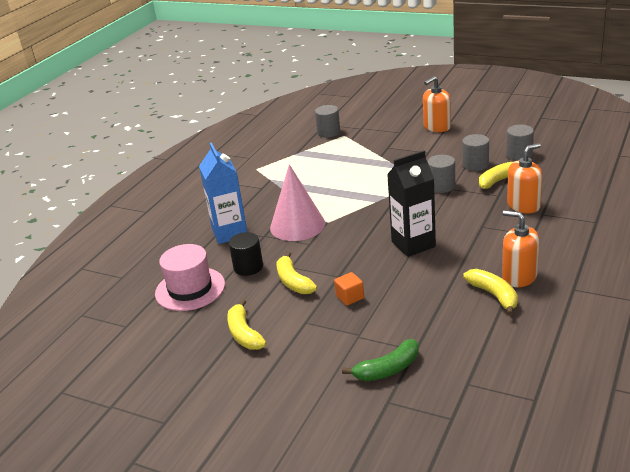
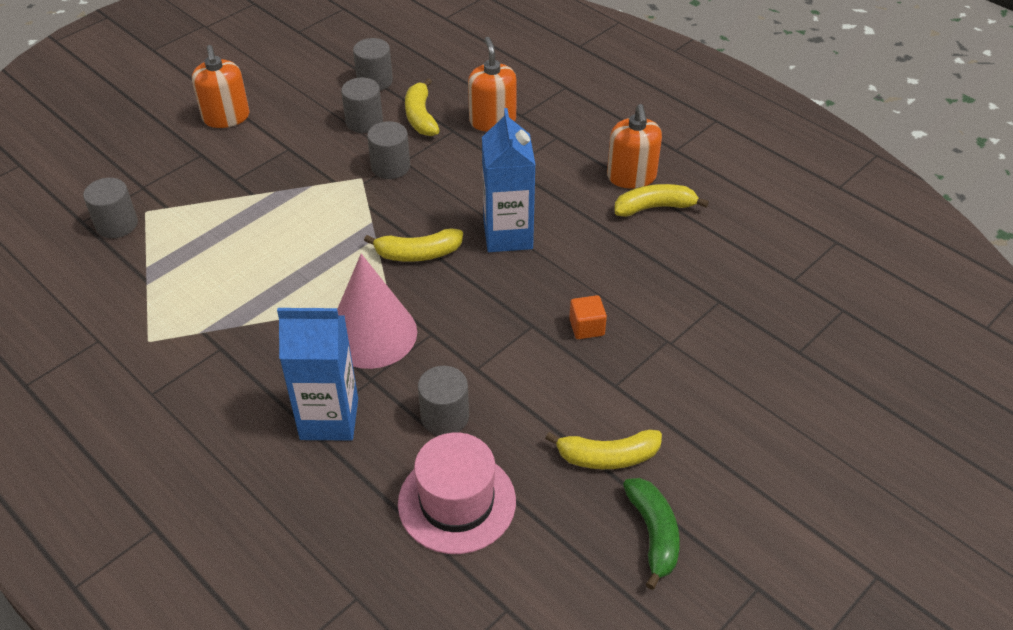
camera: 75 degrees left, 15 degrees up
black cylinder [229,232,263,276] -> grey cylinder [418,366,469,435]
yellow banana [277,252,317,294] -> yellow banana moved to [364,228,463,262]
green banana [342,339,419,381] -> green banana moved to [623,478,680,590]
black carton [387,150,436,257] -> blue carton [482,108,535,252]
orange soap dispenser [502,210,539,287] -> orange soap dispenser turned 60 degrees counterclockwise [607,104,662,189]

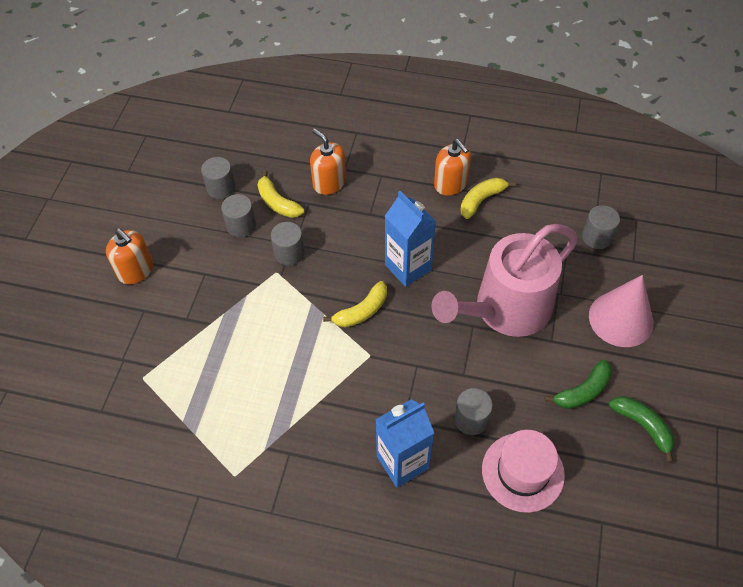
camera: 30 degrees left, 10 degrees up
grey cylinder [83,178,138,238] -> grey cylinder moved to [582,205,620,249]
pink cone [337,254,417,369] -> pink cone moved to [589,275,654,347]
yellow banana [545,430,662,469] -> green banana [545,359,612,409]
orange cube [569,295,607,339] -> pink watering can [431,224,578,337]

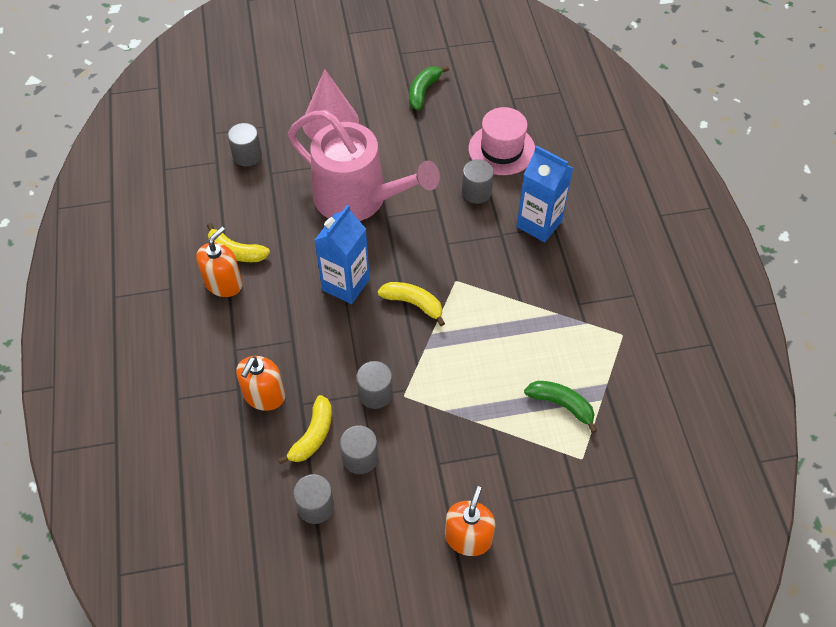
camera: 115 degrees left, 0 degrees up
green banana [545,359,612,409] -> green banana moved to [524,381,597,433]

